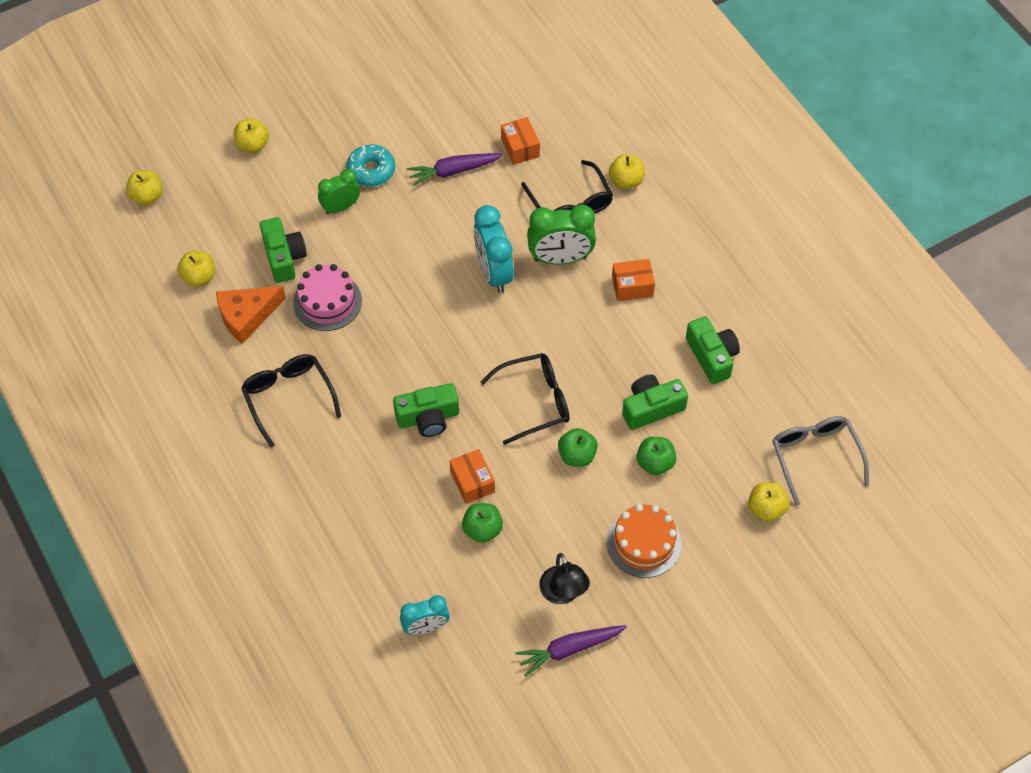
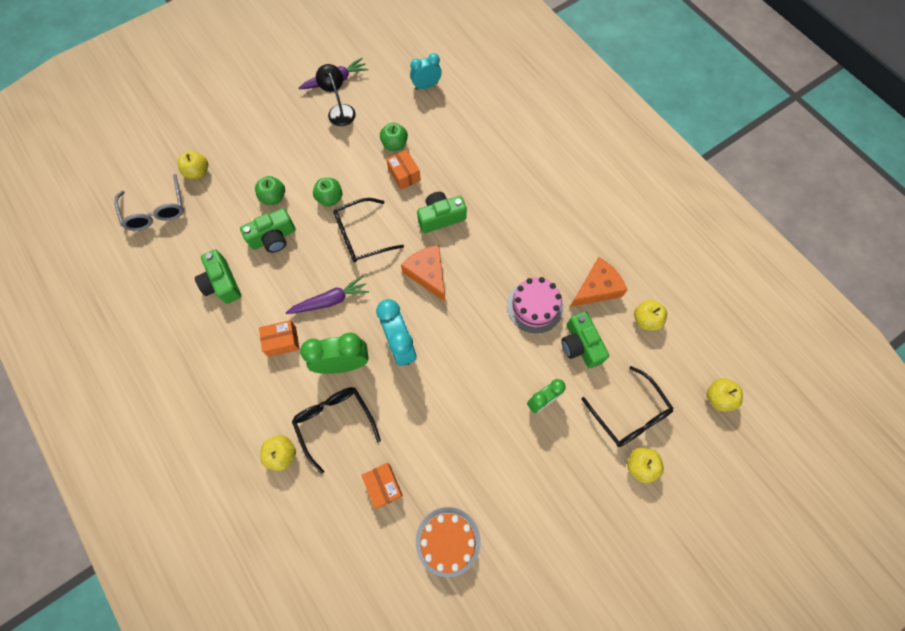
camera: 175 degrees right, 10 degrees up
black glasses [241,354,341,447] -> black glasses moved to [581,366,674,447]
turquoise donut [346,144,395,187] -> none
purple carrot [407,153,503,186] -> purple carrot moved to [286,276,369,314]
orange cake [607,504,681,578] -> orange cake moved to [416,507,481,577]
none -> orange cheese [401,245,445,301]

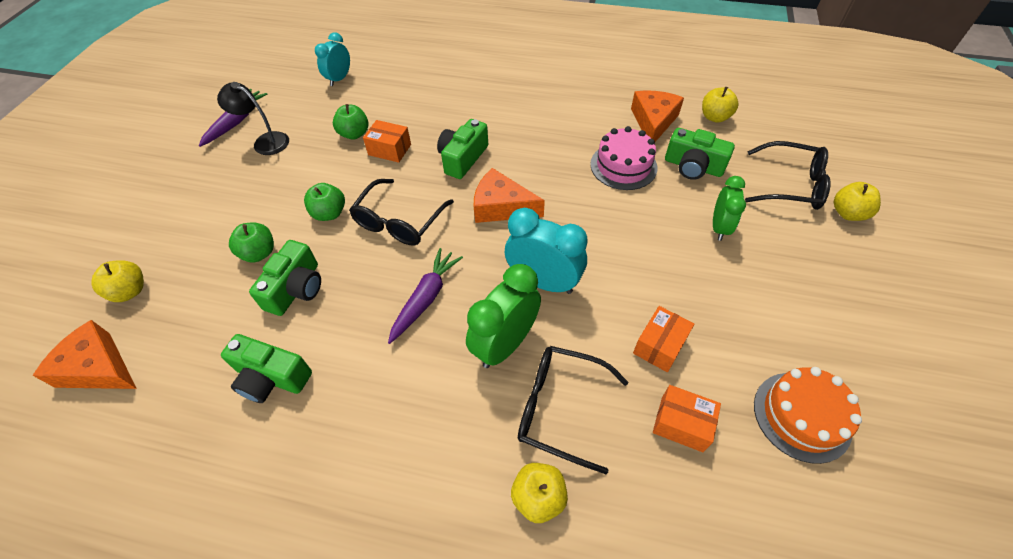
camera: 40 degrees left, 15 degrees down
grey glasses [114,174,184,231] -> orange cheese [33,320,137,389]
orange box [259,320,300,357] -> orange box moved to [633,306,694,372]
yellow apple [707,378,743,411] -> none

